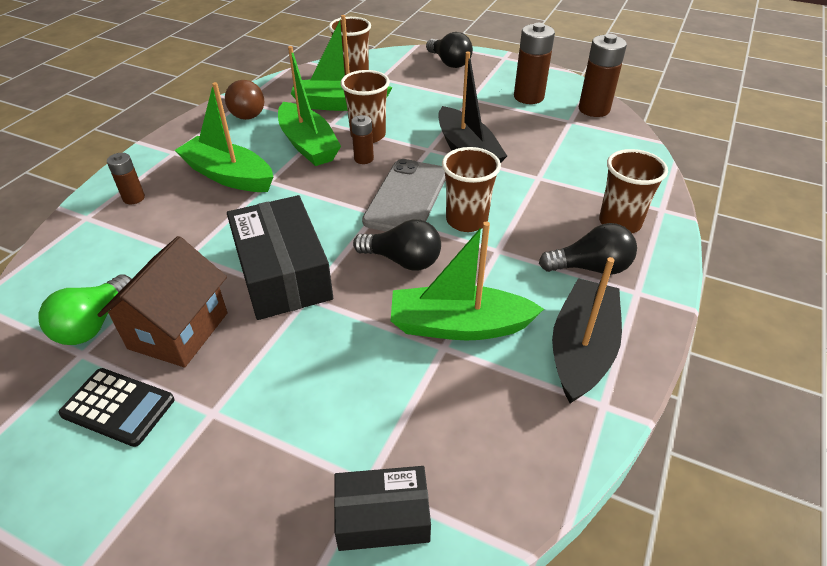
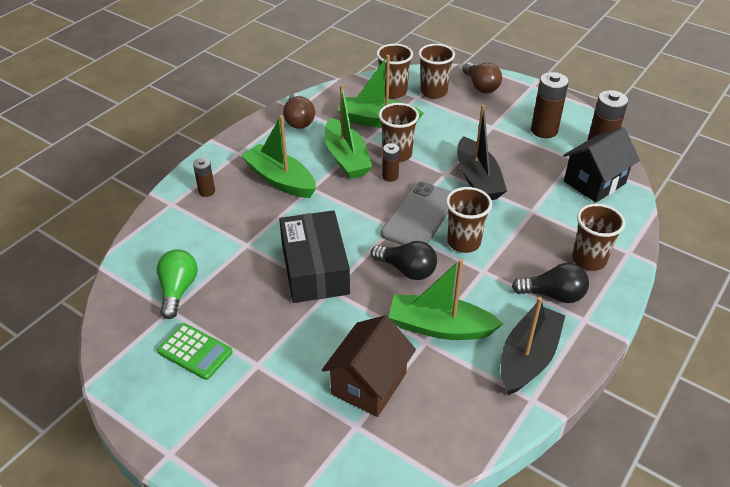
camera: 10 degrees right, 0 degrees up
green light bulb [38,274,131,345] -> green light bulb turned 150 degrees clockwise [157,249,198,319]
black calculator [58,368,175,447] -> green calculator [157,323,233,380]
brown house [98,236,227,367] -> brown house moved to [322,315,416,417]
black box [334,466,431,551] -> none
black light bulb [426,32,473,68] -> brown light bulb [463,62,502,93]
none -> brown cup [418,44,455,99]
none -> black house [563,127,640,203]

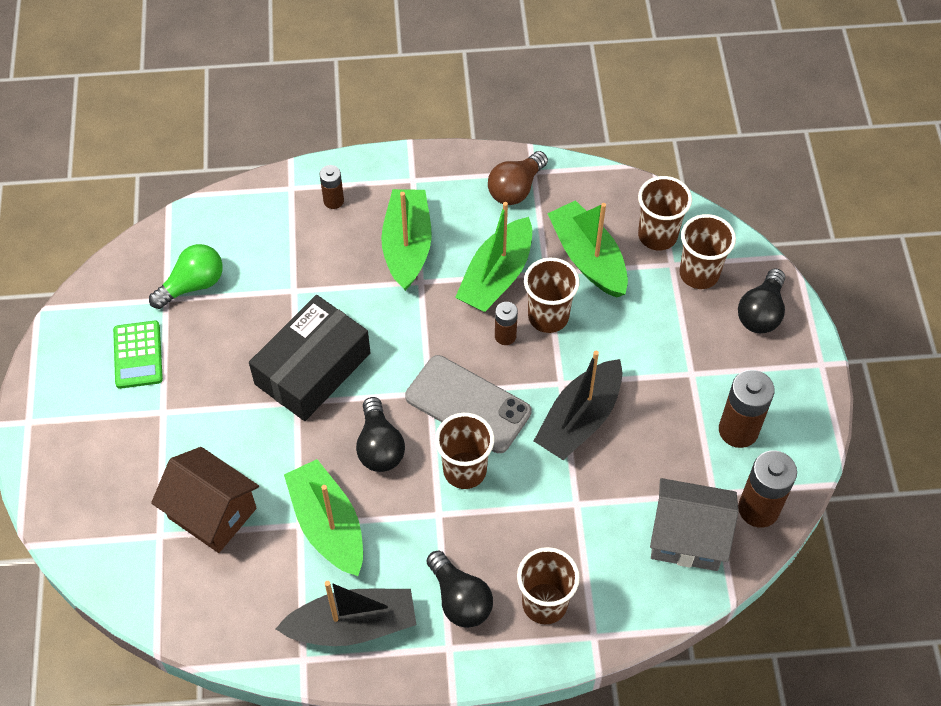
camera: 50 degrees right, 15 degrees up
brown house [322,315,416,417] -> brown house turned 45 degrees clockwise [151,447,259,553]
grey phone [381,181,452,245] -> grey phone turned 45 degrees clockwise [405,355,532,453]
brown light bulb [463,62,502,93] -> black light bulb [738,268,785,333]
black house [563,127,640,203] -> grey house [650,478,738,571]

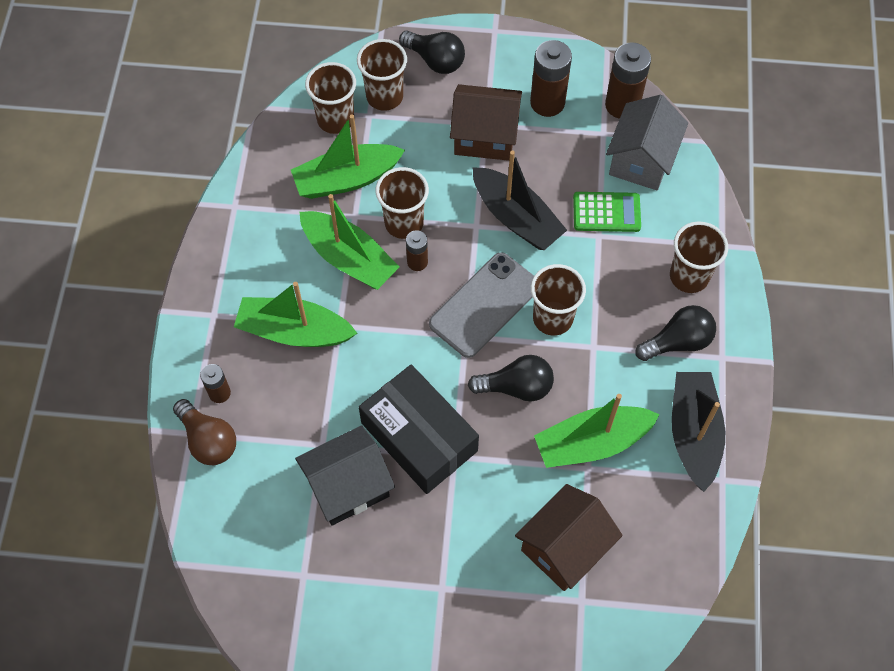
camera: 80 degrees left, 5 degrees up
green calculator [113,321,163,389] -> green calculator moved to [573,192,641,232]
green light bulb [149,244,223,309] -> none
brown light bulb [488,151,548,205] -> brown light bulb moved to [173,399,236,465]
none -> black house [295,425,395,526]
none -> brown house [450,84,522,161]

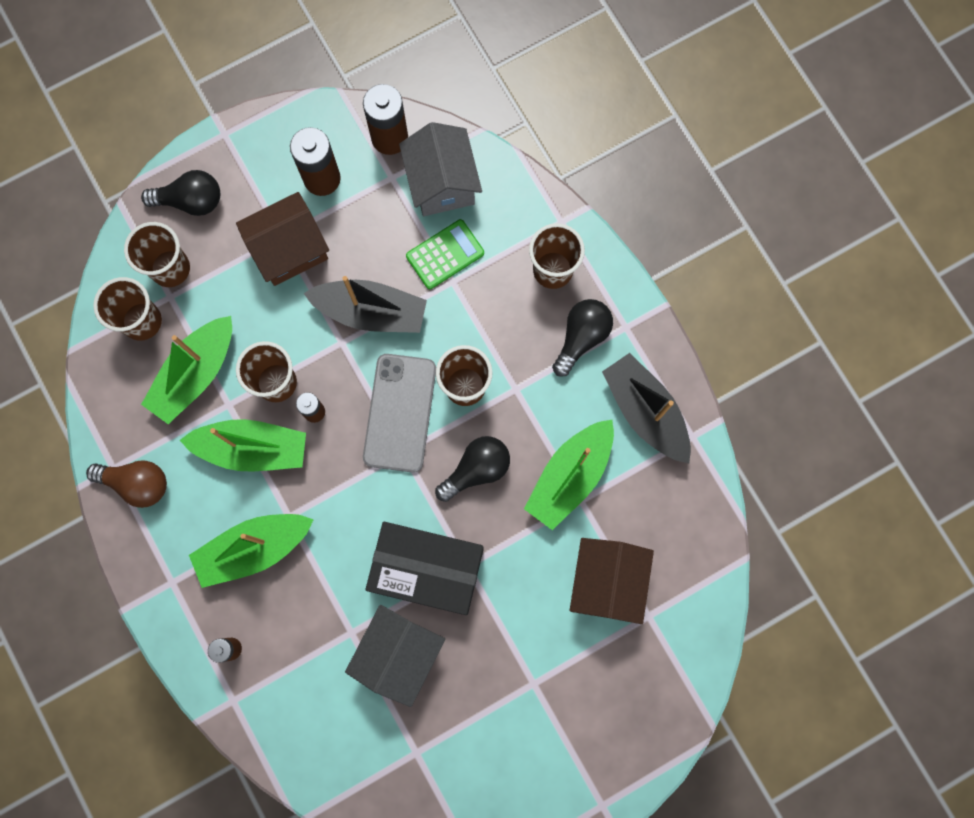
camera: 35 degrees left, 15 degrees up
brown light bulb [173,399,236,465] -> brown light bulb moved to [86,461,167,508]

